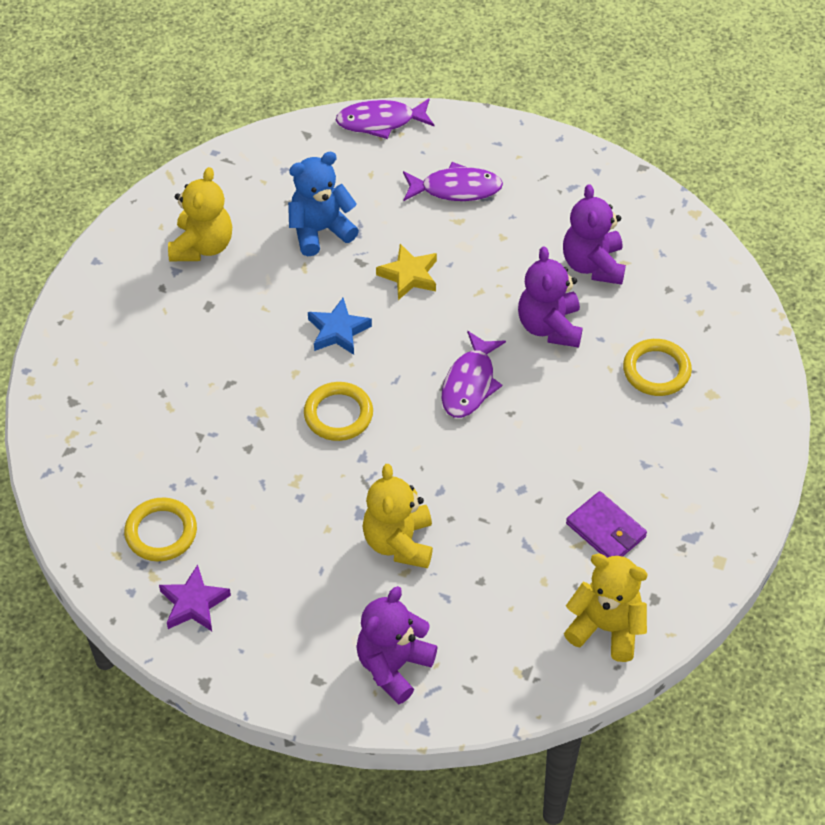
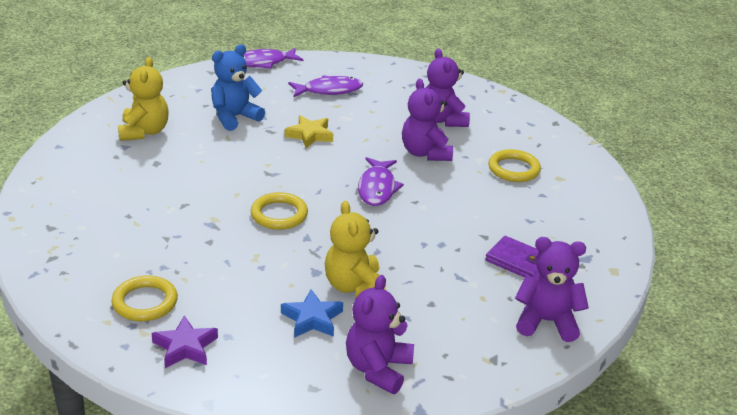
camera: 15 degrees left, 20 degrees down
blue star [308,298,372,355] -> blue star moved to [281,289,343,338]
yellow teddy bear [564,554,648,662] -> purple teddy bear [515,237,589,342]

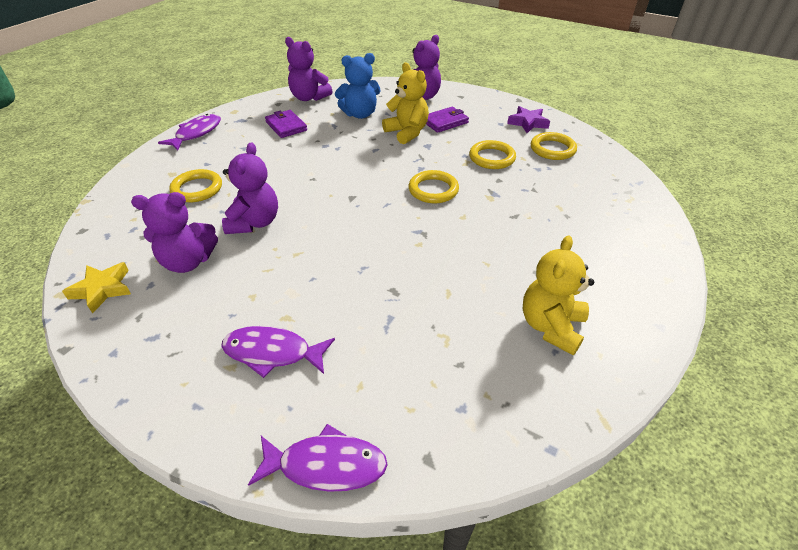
camera: 155 degrees left, 10 degrees up
blue teddy bear [211,44,265,131] -> blue teddy bear moved to [335,53,381,119]
blue star [281,289,343,338] -> purple wallet [426,107,469,133]
yellow star [285,115,333,148] -> yellow star moved to [62,262,131,313]
yellow teddy bear [325,201,386,298] -> yellow teddy bear turned 45 degrees counterclockwise [382,62,429,144]
purple fish [358,157,404,206] -> purple fish moved to [158,114,221,150]
purple teddy bear [426,48,470,127] -> purple teddy bear turned 75 degrees clockwise [131,192,218,273]
none -> yellow ring [469,140,516,169]

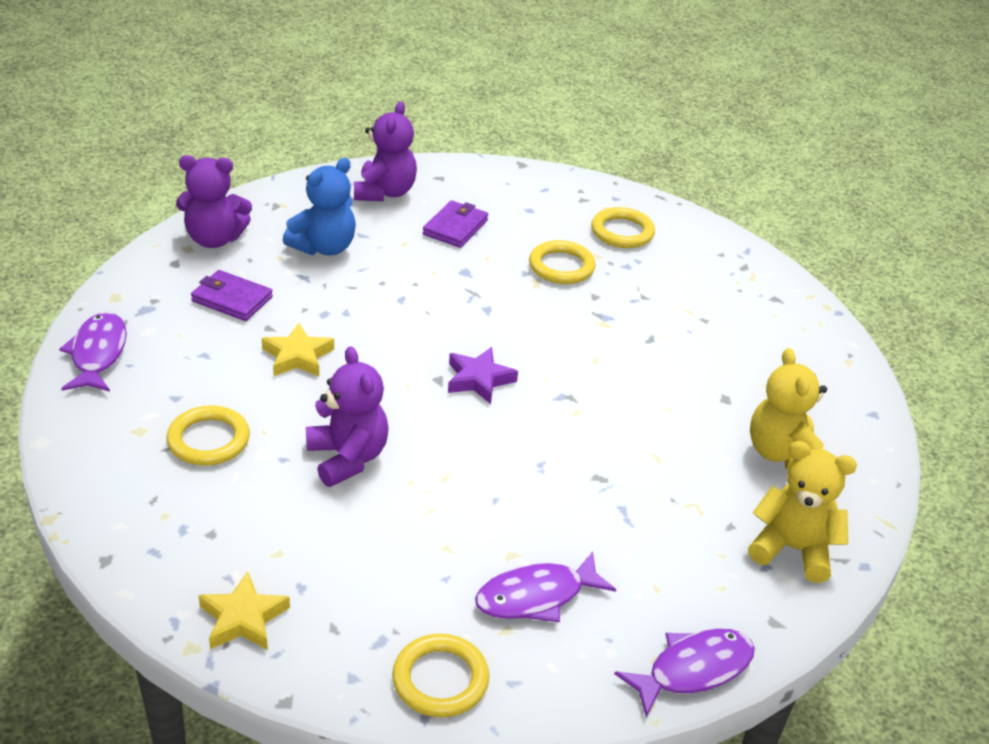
camera: 35 degrees left, 5 degrees down
purple teddy bear [131,192,218,273] -> none
yellow teddy bear [382,62,429,144] -> yellow teddy bear moved to [748,441,857,583]
yellow ring [409,170,459,203] -> yellow ring moved to [392,634,489,717]
purple star [507,106,550,133] -> purple star moved to [448,347,518,404]
none -> yellow star [262,323,334,376]

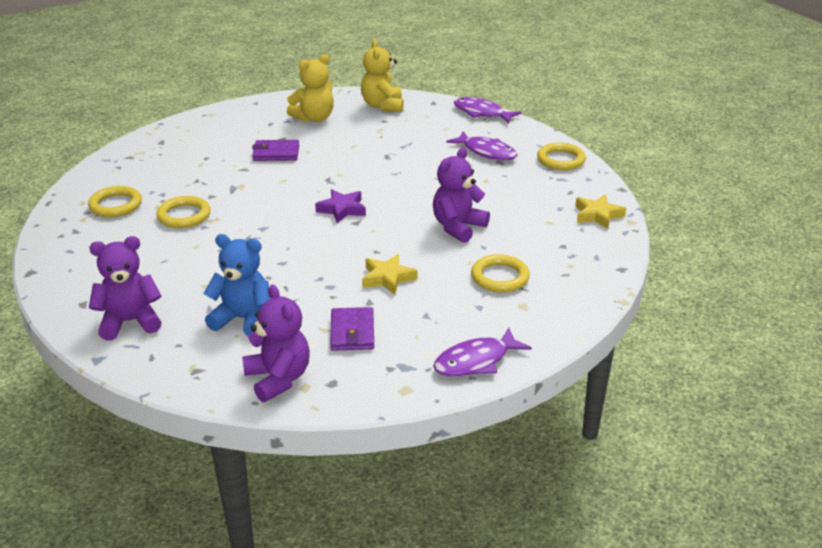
camera: 115 degrees left, 5 degrees down
purple wallet [423,200,488,248] -> purple wallet moved to [252,140,299,161]

